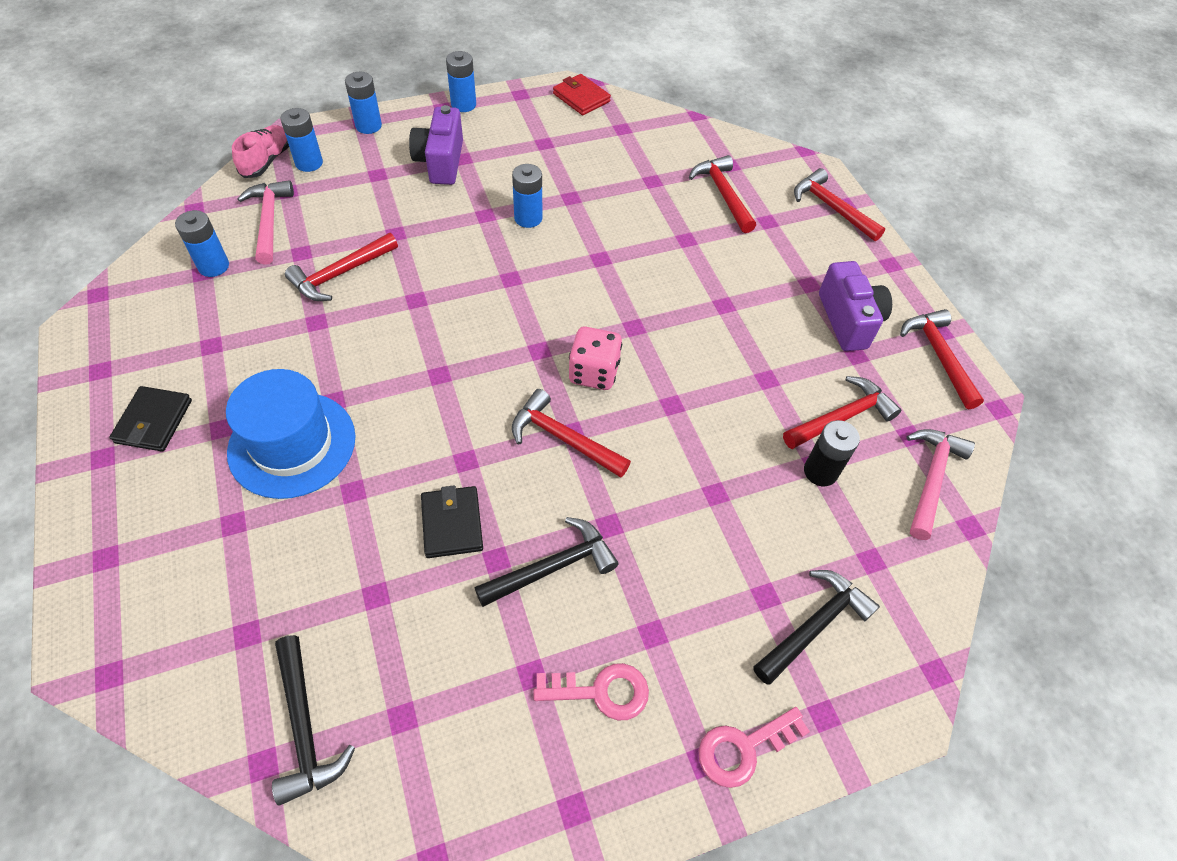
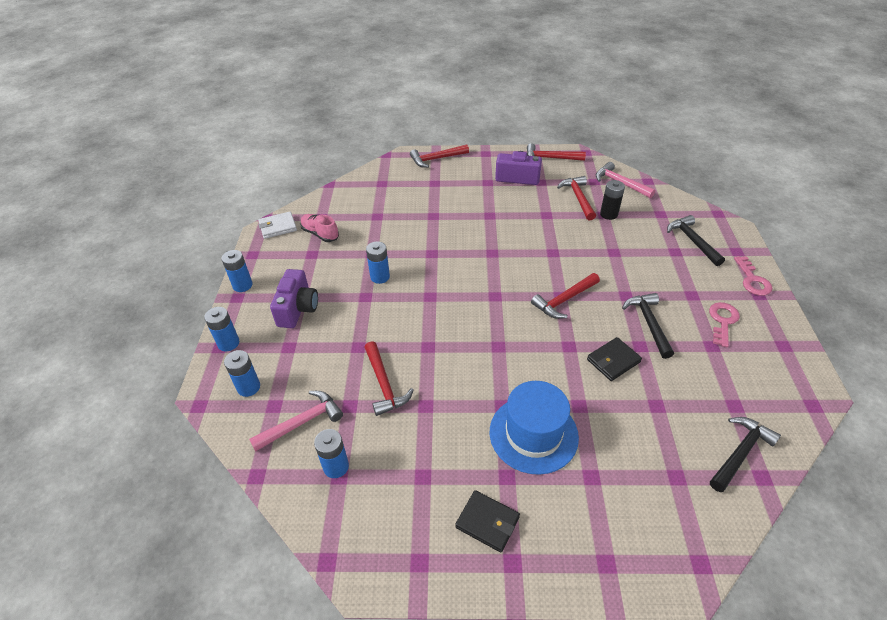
camera: 65 degrees left, 10 degrees down
pink shoe [232,125,289,178] -> pink shoe moved to [300,214,339,242]
pink hammer [237,180,294,265] -> pink hammer turned 135 degrees clockwise [249,391,343,452]
black hammer [272,635,355,805] -> black hammer turned 45 degrees counterclockwise [710,417,781,492]
purple camera [409,105,463,185] -> purple camera turned 105 degrees counterclockwise [270,269,318,328]
black wallet [421,485,483,558] -> black wallet turned 45 degrees counterclockwise [587,337,642,381]
red wallet [553,74,611,115] -> white wallet [258,212,297,239]
pink dice [569,327,622,390] -> none
red hammer [689,155,756,233] -> none

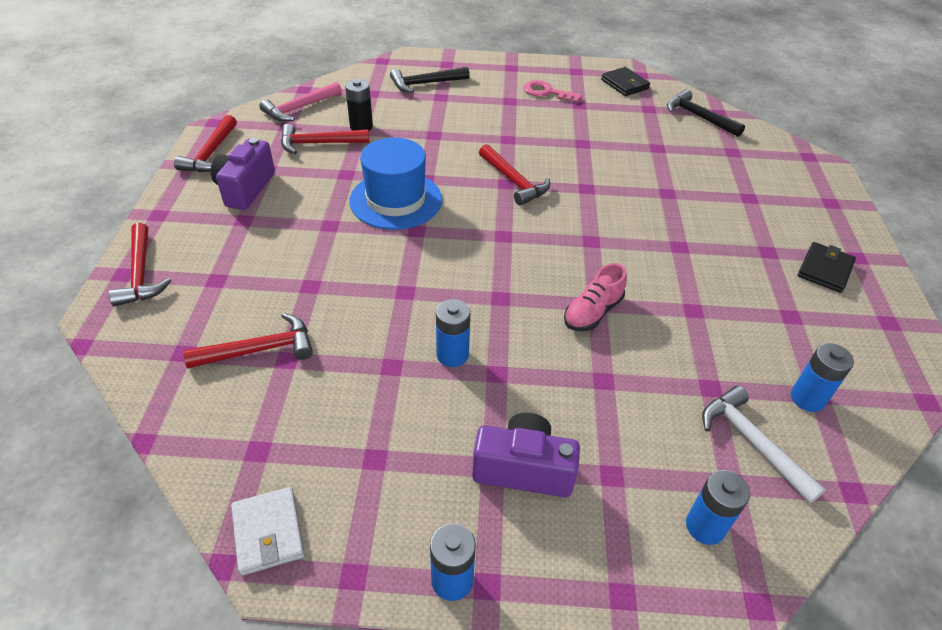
camera: 90 degrees left, 0 degrees up
blue battery [204,307,239,352] -> none
pink hammer [249,391,343,452] -> white hammer [702,386,826,504]
pink shoe [300,214,339,242] -> pink shoe moved to [564,263,627,331]
red hammer [364,341,414,416] -> red hammer moved to [183,313,313,368]
blue hat [490,381,579,475] -> blue hat moved to [349,138,442,230]
black wallet [587,337,642,381] -> black wallet moved to [601,67,650,96]
black hammer [622,293,674,359] -> none
pink key [734,256,773,296] -> none

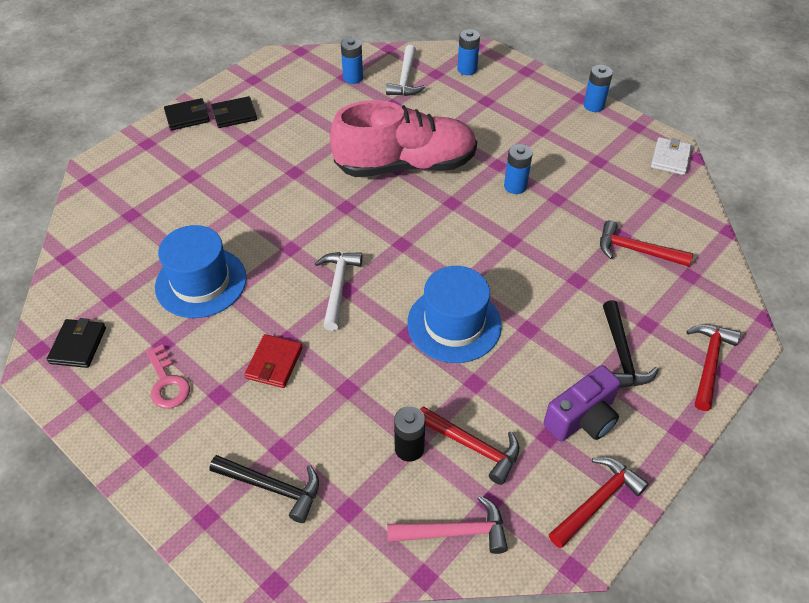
camera: 140 degrees left, 5 degrees up
purple camera [472,413,580,497] -> none
red hammer [479,144,550,206] -> white hammer [315,252,362,331]
pink shoe [564,263,627,331] -> pink shoe [330,100,477,177], size x2.33
black hammer [667,89,745,137] -> black hammer moved to [603,300,659,388]
none -> blue hat [155,225,247,318]
none -> black wallet [164,98,210,130]
none -> red wallet [245,334,303,388]

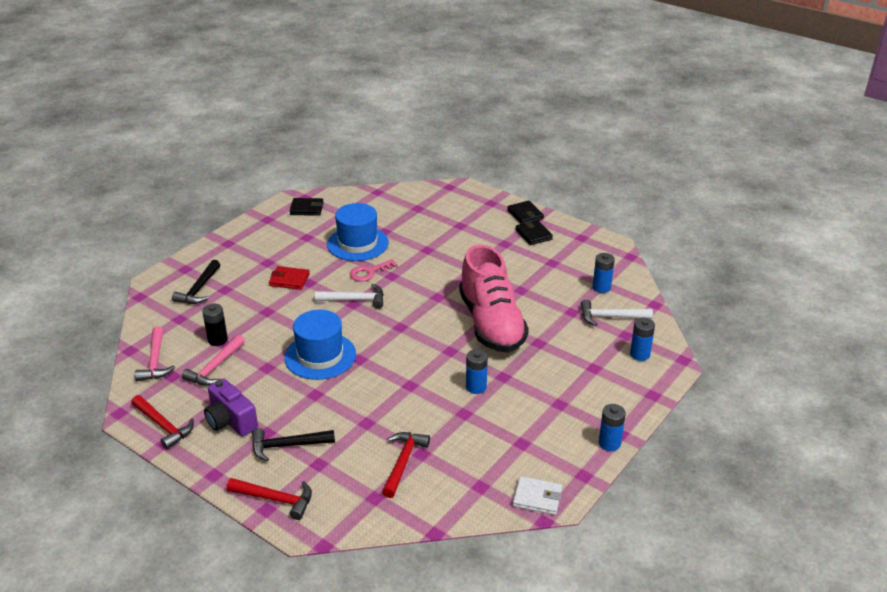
camera: 85 degrees right, 15 degrees down
pink key [146,344,190,409] -> pink key moved to [350,259,397,282]
red hammer [420,406,519,485] -> pink hammer [182,335,245,386]

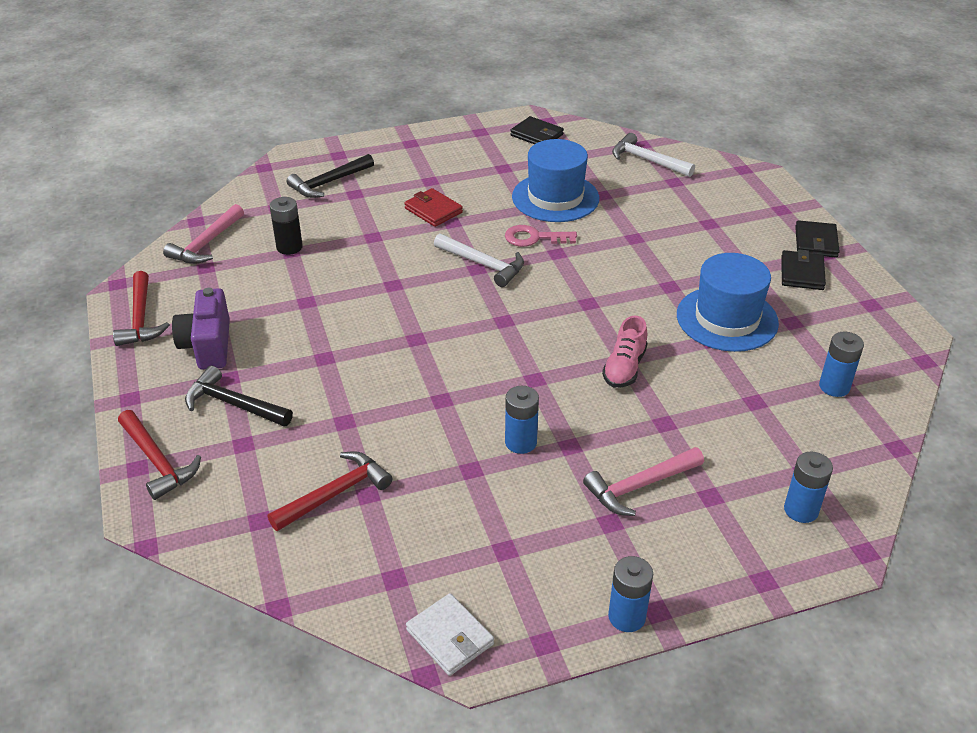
camera: 35 degrees right, 5 degrees up
pink hammer [182,335,245,386] -> pink hammer moved to [583,447,704,516]
blue hat [284,310,356,380] -> blue hat moved to [677,253,779,352]
pink shoe [459,245,529,353] -> pink shoe [602,316,648,388], size x0.43
white hammer [581,300,653,326] -> white hammer moved to [612,133,695,177]

